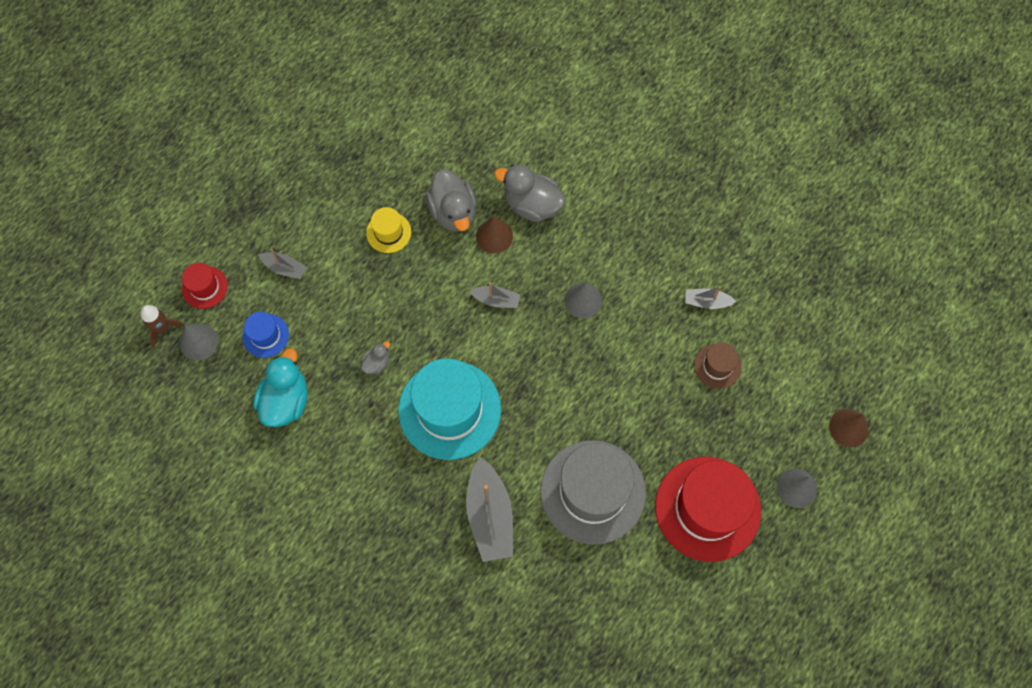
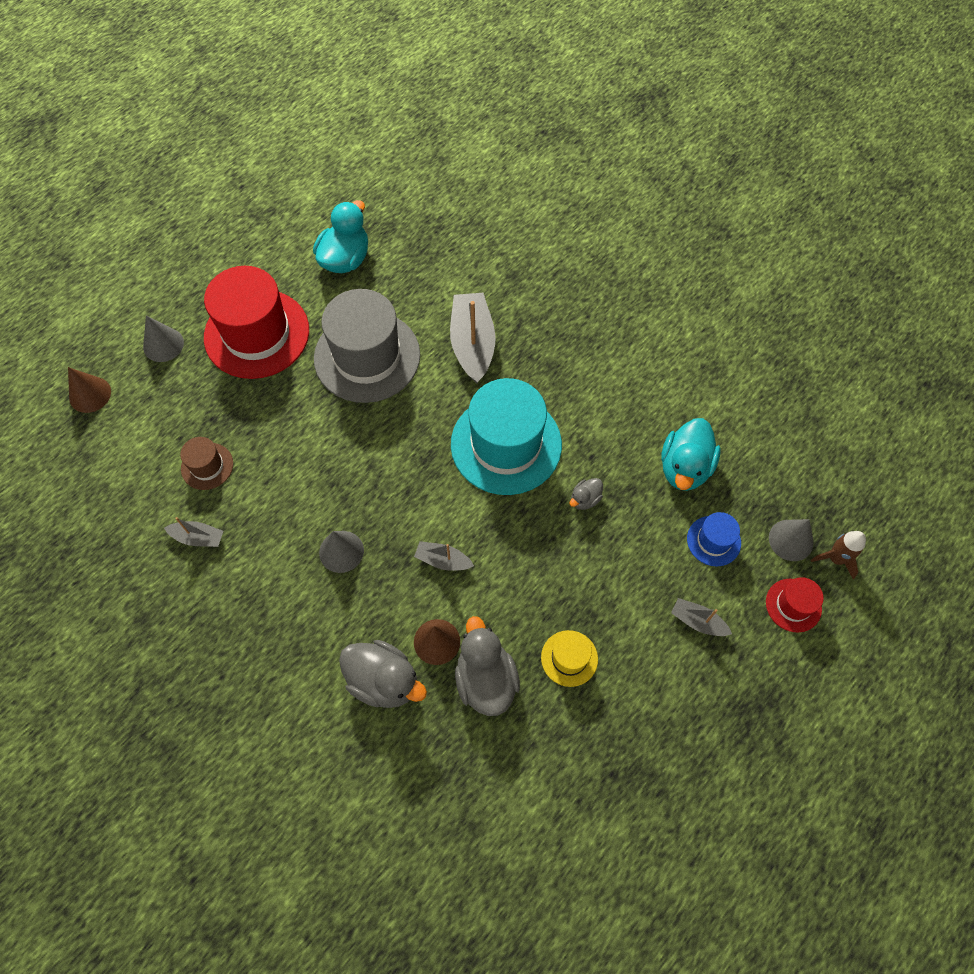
camera: 175 degrees left, 5 degrees down
none -> turquoise duck [313,200,368,273]

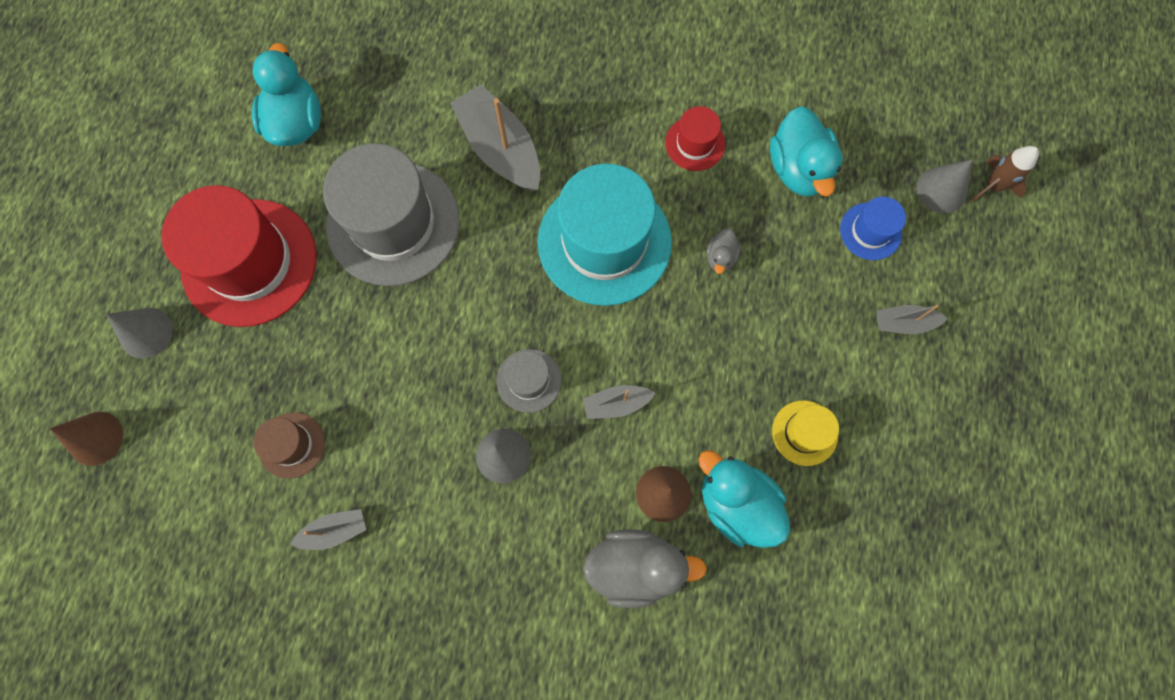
camera: 30 degrees left, 10 degrees up
grey duck [455,616,520,716] -> turquoise duck [698,450,790,548]
red hat [766,577,824,633] -> red hat moved to [665,106,725,171]
none -> grey hat [497,349,561,413]

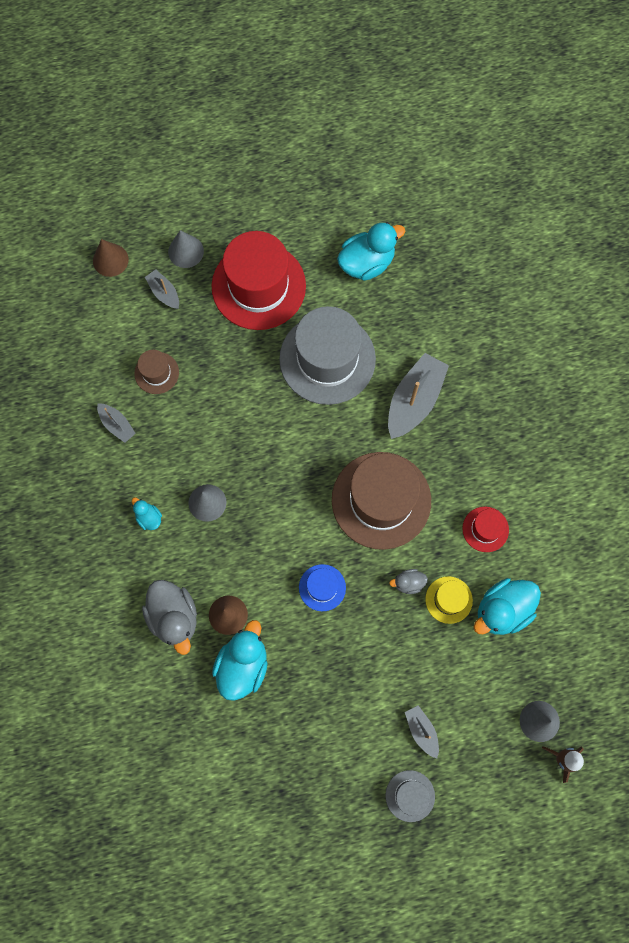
camera: 65 degrees right, 0 degrees up
grey hat [497,349,561,413] -> grey hat moved to [385,770,435,822]
turquoise hat [538,164,672,306] -> brown hat [332,452,431,550]
grey boat [583,385,655,419] -> grey boat moved to [145,270,179,309]
yellow hat [772,400,839,466] -> yellow hat moved to [425,576,473,624]
blue hat [840,197,906,260] -> blue hat moved to [299,564,346,611]
none -> turquoise duck [132,497,162,530]

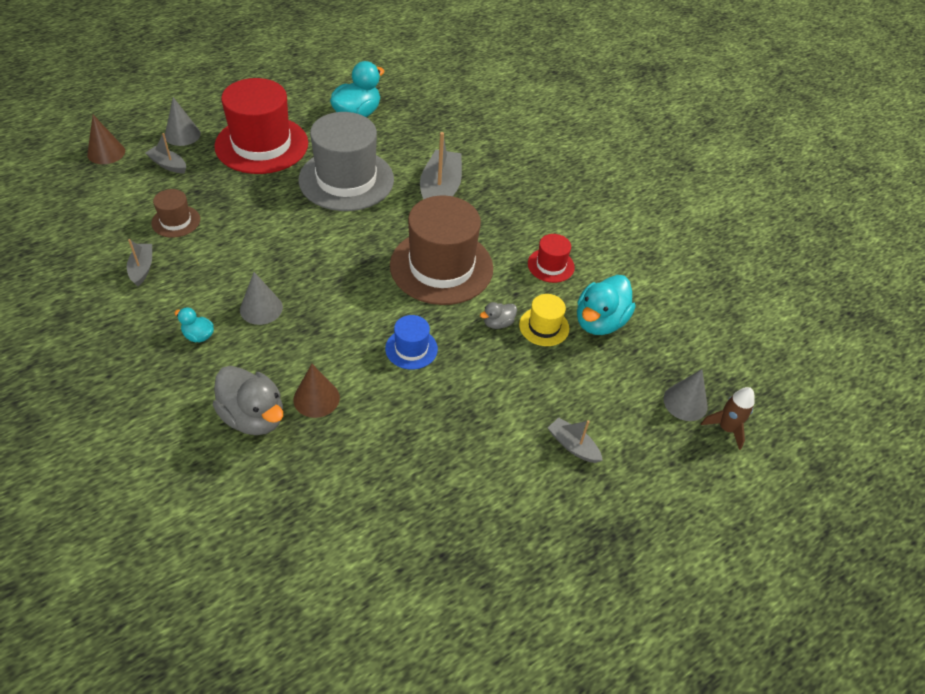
camera: 25 degrees left, 25 degrees down
grey boat [97,403,136,443] -> grey boat turned 120 degrees counterclockwise [127,239,152,286]
turquoise duck [212,620,268,701] -> none
grey hat [385,770,435,822] -> none

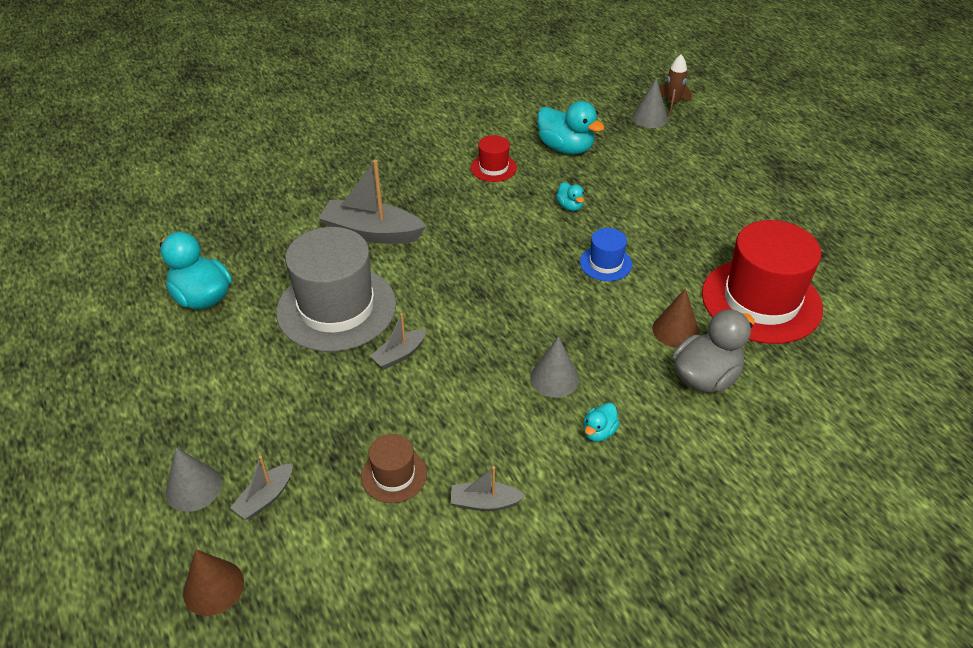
camera: 80 degrees left, 5 degrees down
red hat [214,78,308,174] -> red hat moved to [702,220,823,344]
brown hat [390,196,493,305] -> none
grey duck [480,302,517,329] -> turquoise duck [556,182,584,211]
yellow hat [519,294,569,346] -> none
grey boat [548,417,603,463] -> grey boat moved to [370,313,426,369]

